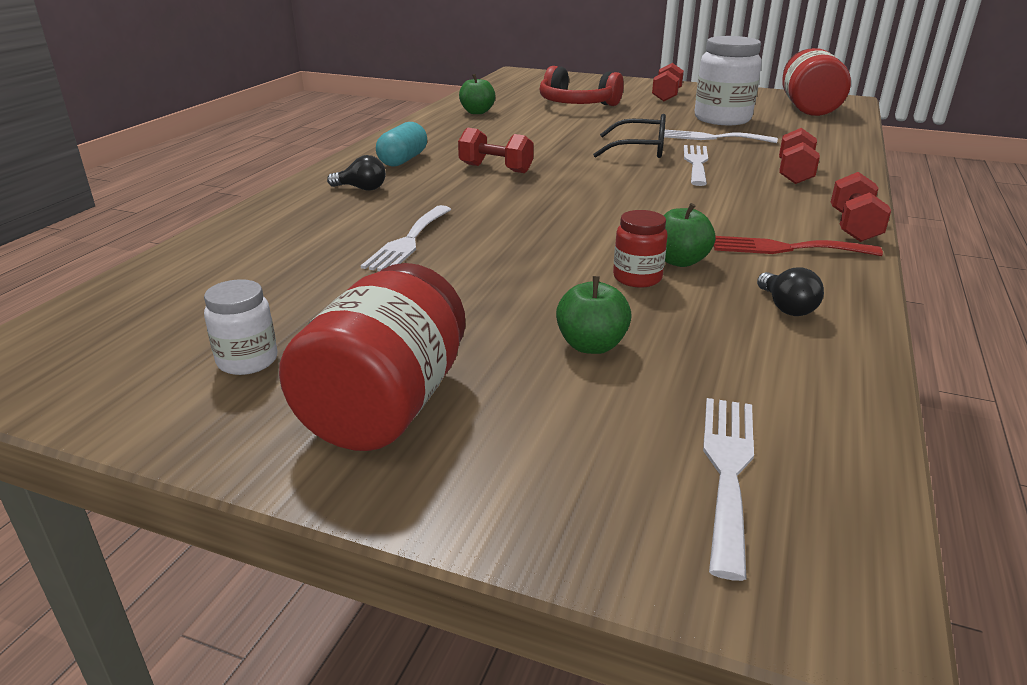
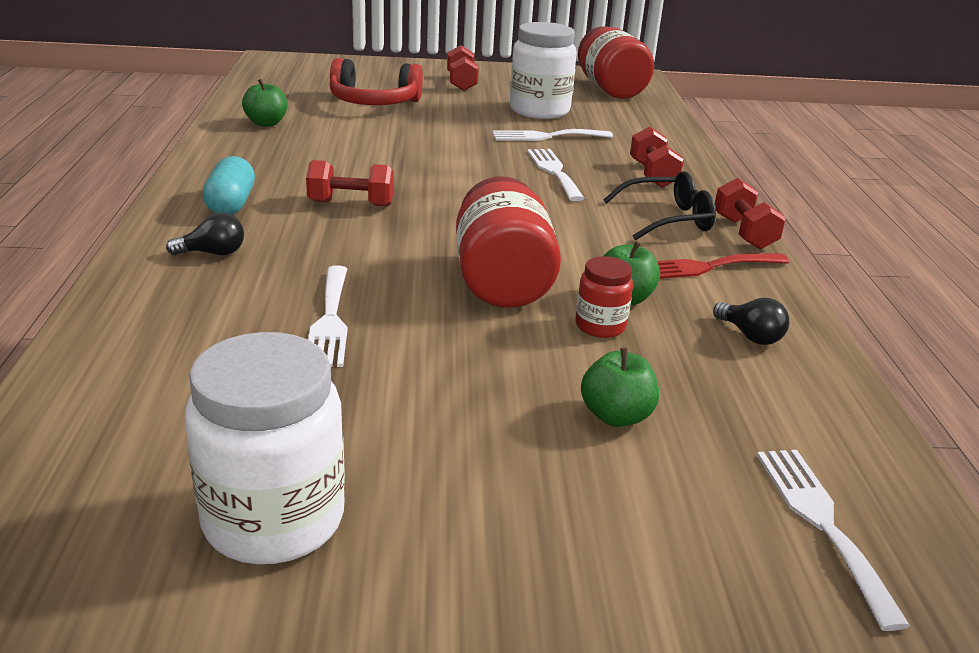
camera: 25 degrees left, 0 degrees up
white jar [204,279,278,375] -> white jar [185,332,345,564], size x1.95
red jar [279,263,466,451] -> red jar moved to [456,177,561,308]
black glasses [593,114,666,158] -> black glasses moved to [604,171,716,240]

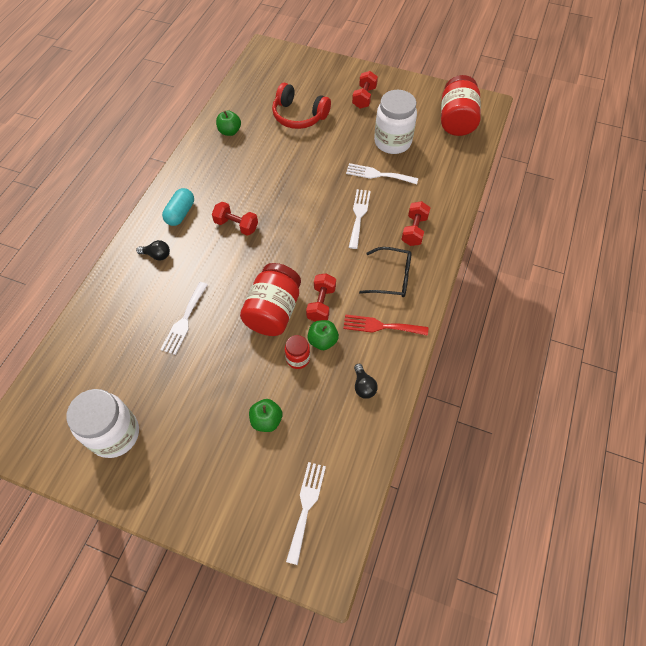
camera: 25 degrees right, 30 degrees up
red dumbbell [715,178,786,249] -> red dumbbell moved to [306,273,336,322]

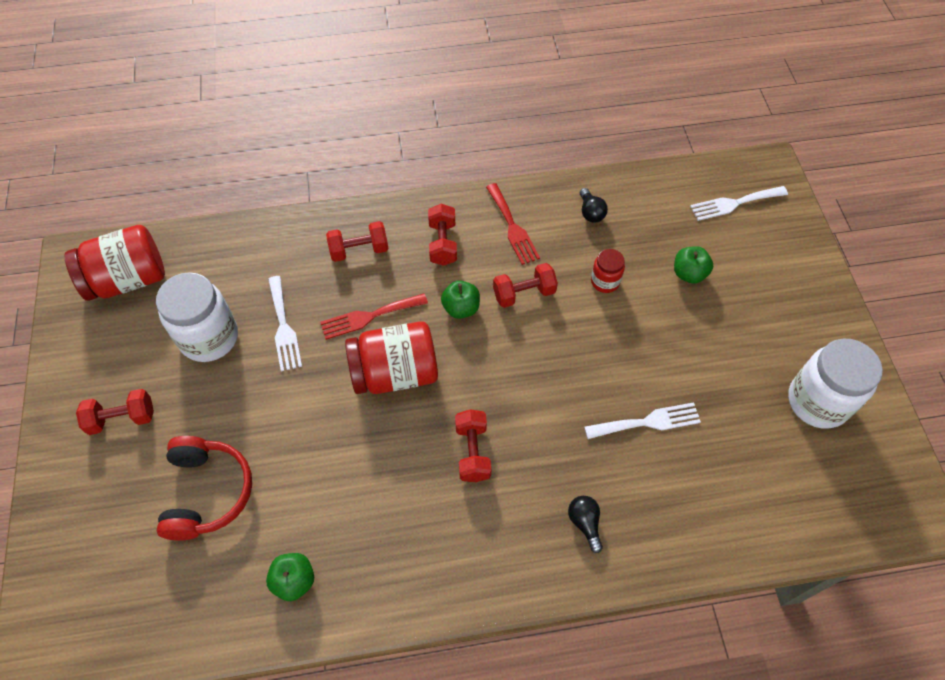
camera: 120 degrees left, 0 degrees up
turquoise capsule [162,188,194,226] -> none
red jar [240,263,301,336] -> red jar moved to [345,321,438,394]
green apple [307,320,339,350] -> green apple moved to [441,280,480,319]
white fork [349,189,371,249] -> red fork [320,293,428,340]
black light bulb [354,364,378,399] -> black light bulb turned 120 degrees clockwise [580,188,608,223]
black glasses [359,247,412,297] -> red dumbbell [428,204,457,266]

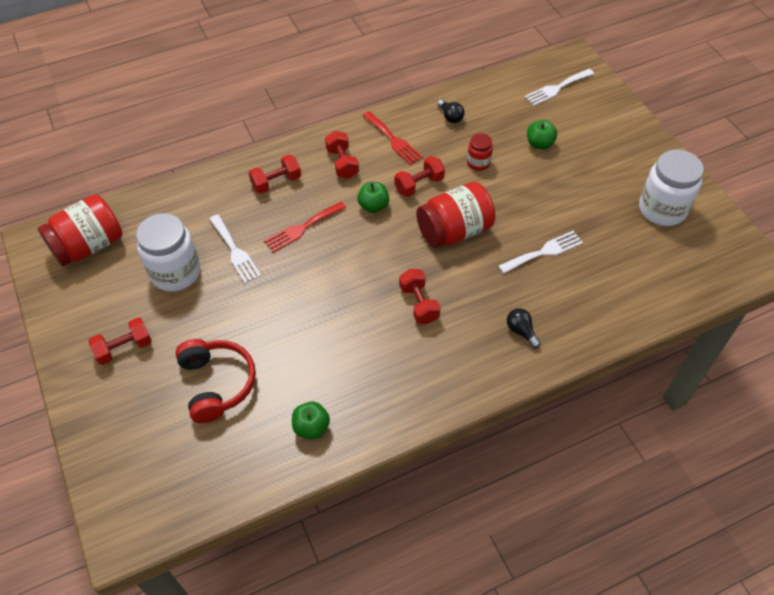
camera: 15 degrees left, 5 degrees down
red jar [345,321,438,394] -> red jar moved to [416,182,495,248]

